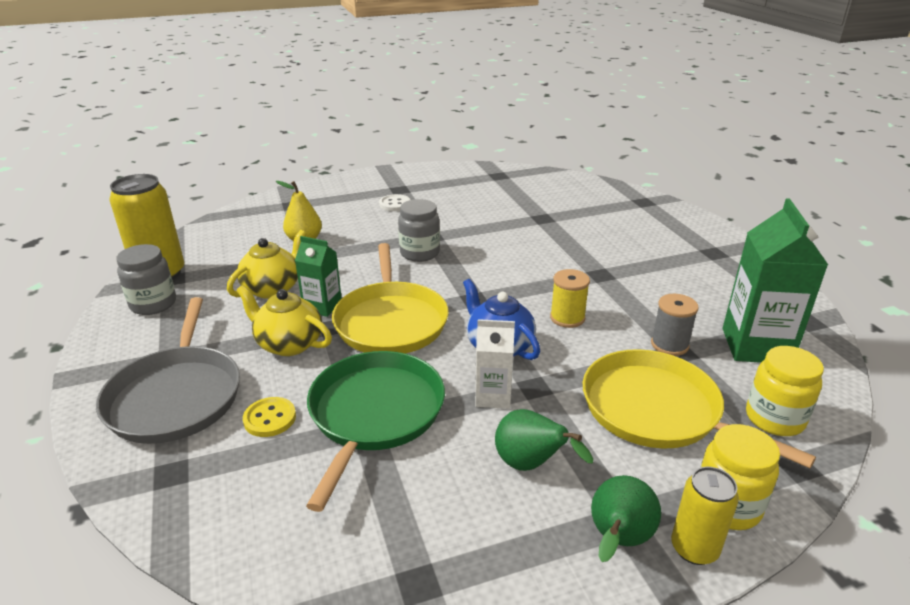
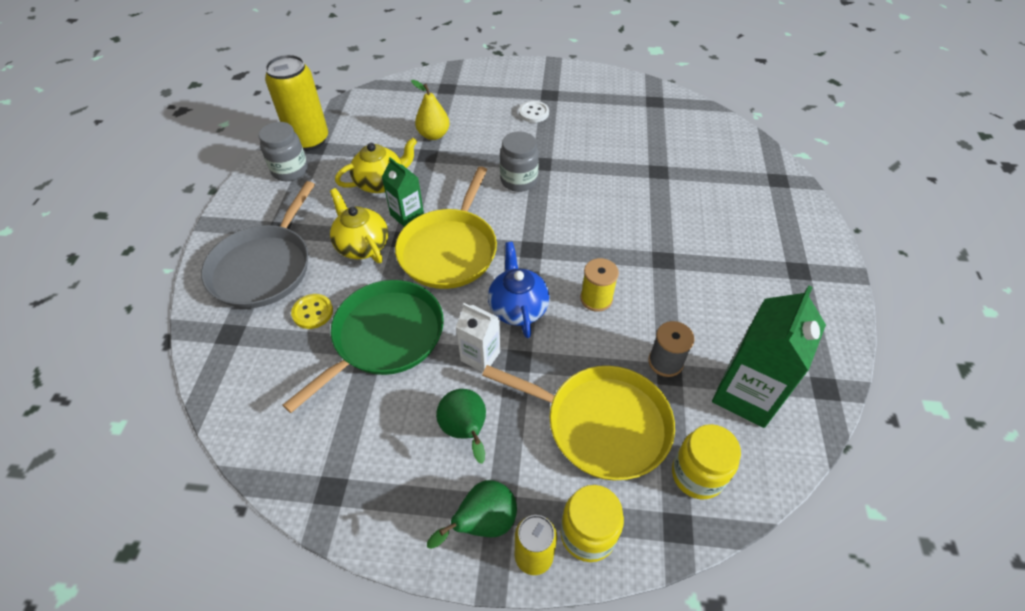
camera: 25 degrees right, 20 degrees up
yellow pan [583,349,816,468] -> yellow pan turned 135 degrees clockwise [482,365,675,481]

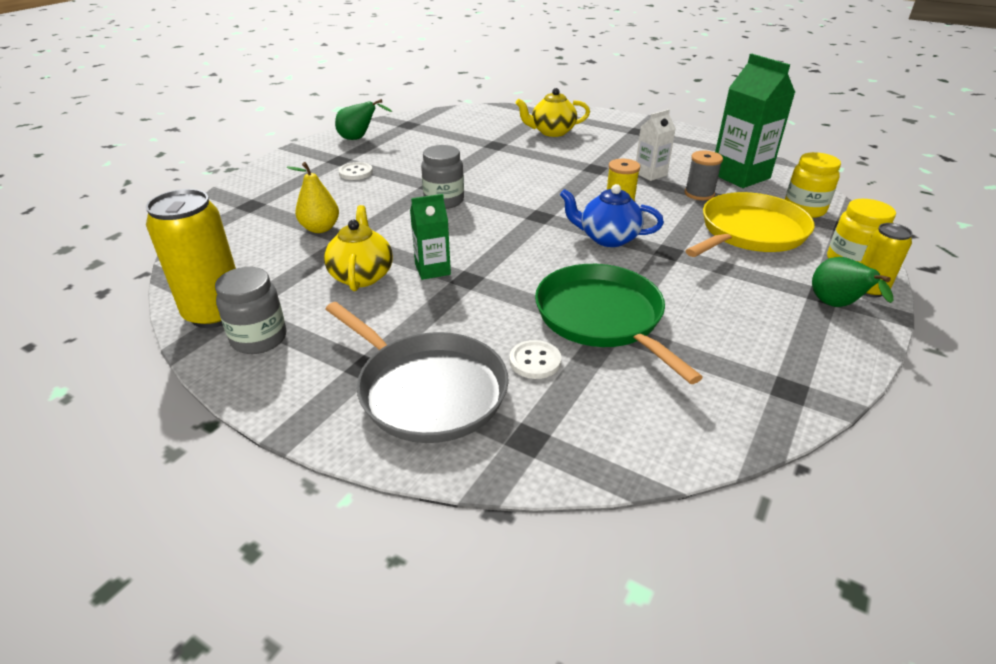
camera: 65 degrees left, 15 degrees down
yellow button [291,294,333,329] -> white button [509,340,561,379]
yellow teapot [330,188,388,263] -> yellow teapot moved to [516,88,590,137]
yellow pan [395,167,497,289] -> none
green pear [436,389,486,464] -> green pear moved to [335,99,392,140]
white carton [456,303,500,372] -> white carton moved to [636,109,676,181]

